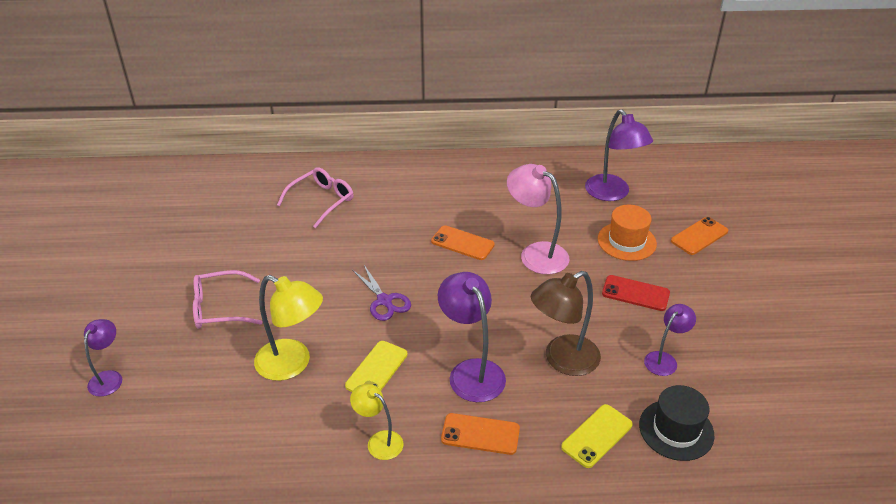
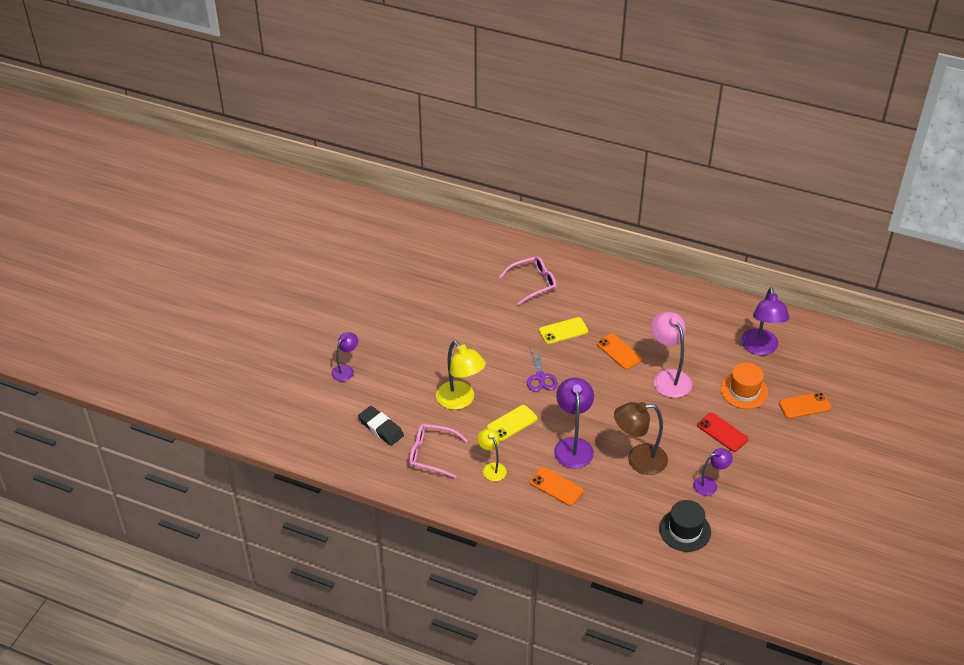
camera: 25 degrees right, 5 degrees up
pink glasses [193,270,262,329] -> pink glasses moved to [409,424,468,479]
yellow phone [561,404,633,468] -> yellow phone moved to [539,317,588,344]
none -> black eraser [358,406,404,446]

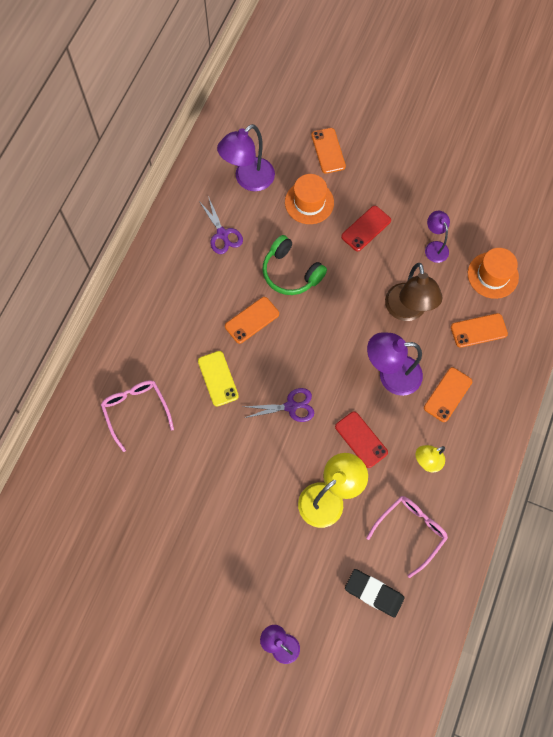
camera: 90 degrees left, 25 degrees up
black eraser [358,406,404,446] -> black eraser turned 75 degrees clockwise [345,569,405,618]
pink glasses [409,424,468,479] -> pink glasses turned 150 degrees counterclockwise [366,496,448,578]
yellow phone [487,405,537,441] -> red phone [335,411,388,468]
pink lamp [651,312,692,398] -> green headphones [262,235,327,295]
black hat [659,500,711,552] -> orange hat [468,248,519,299]
purple lamp [741,287,790,355] -> purple lamp turned 135 degrees clockwise [217,124,275,191]
none -> purple scissors [199,196,243,254]
none -> orange phone [451,313,508,348]

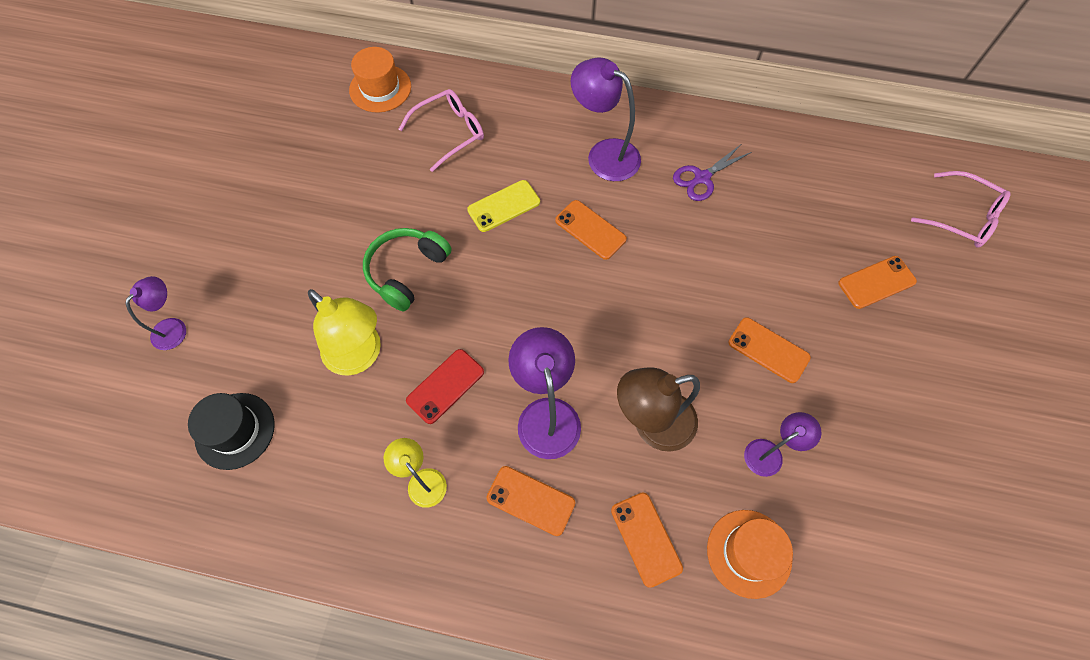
camera: 80 degrees right, 5 degrees down
purple lamp [217,124,275,191] -> purple lamp moved to [571,58,641,181]
purple scissors [244,388,314,422] -> none
green headphones [262,235,327,295] -> green headphones moved to [363,228,452,312]
orange hat [285,174,334,224] -> orange hat moved to [349,47,411,113]
red phone [341,206,391,251] -> orange phone [728,317,811,383]
black eraser [345,569,405,618] -> black hat [188,393,275,470]
pink glasses [366,496,448,578] -> pink glasses moved to [911,171,1010,248]

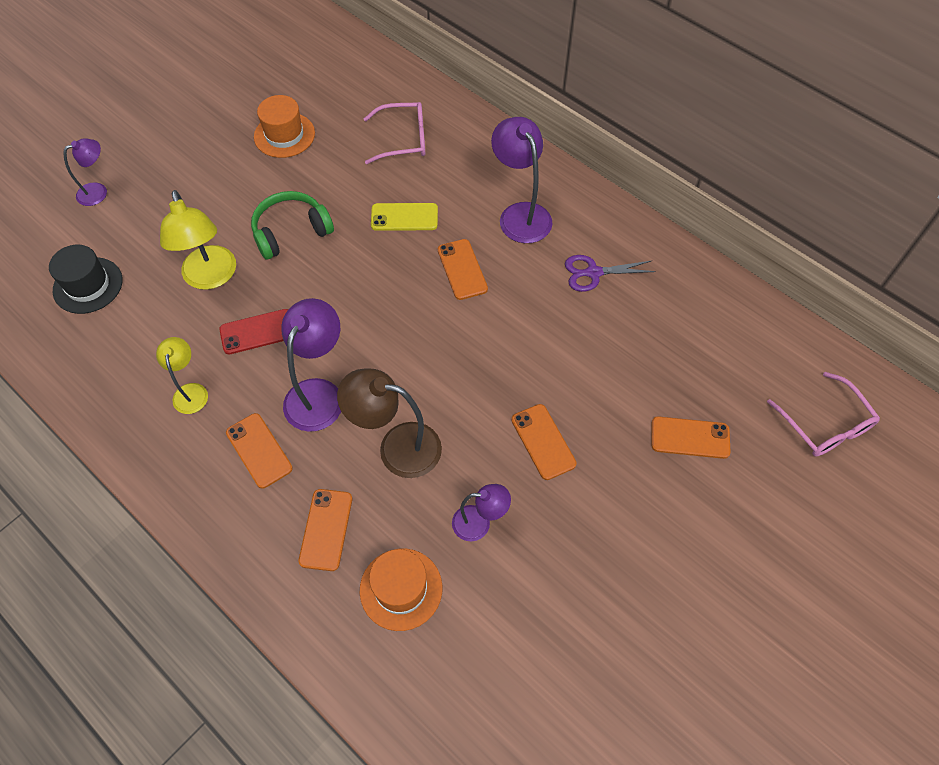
camera: 30 degrees right, 5 degrees down
orange hat [349,47,411,113] -> orange hat moved to [254,95,315,158]

